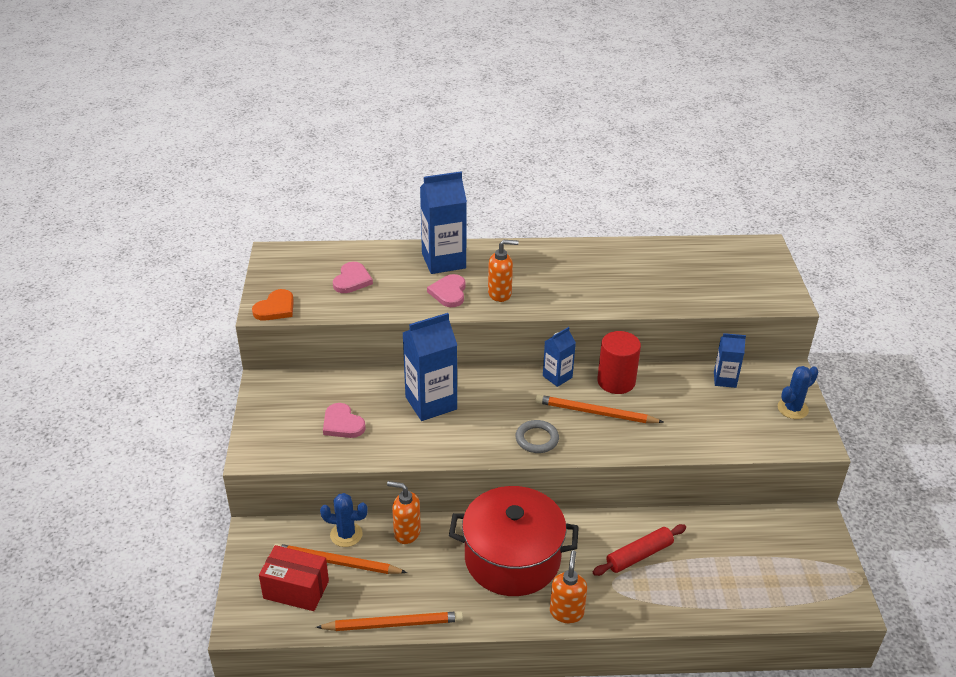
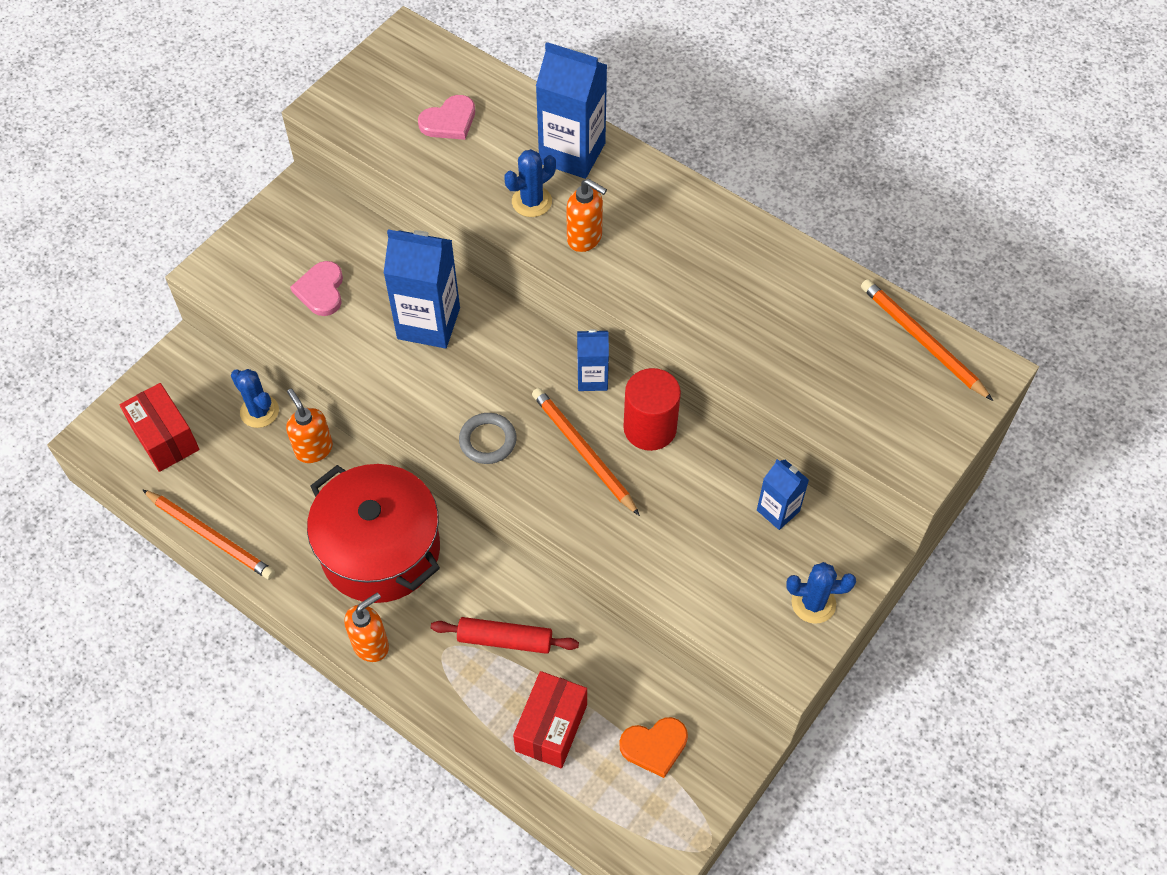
camera: 40 degrees right, 20 degrees up
orange heart [252,289,294,321] -> orange heart moved to [619,717,688,778]
orange pencil [273,544,407,574] -> orange pencil moved to [861,279,993,401]
pink heart [427,274,466,307] -> blue cactus [504,149,556,217]
none -> red box [513,671,587,768]

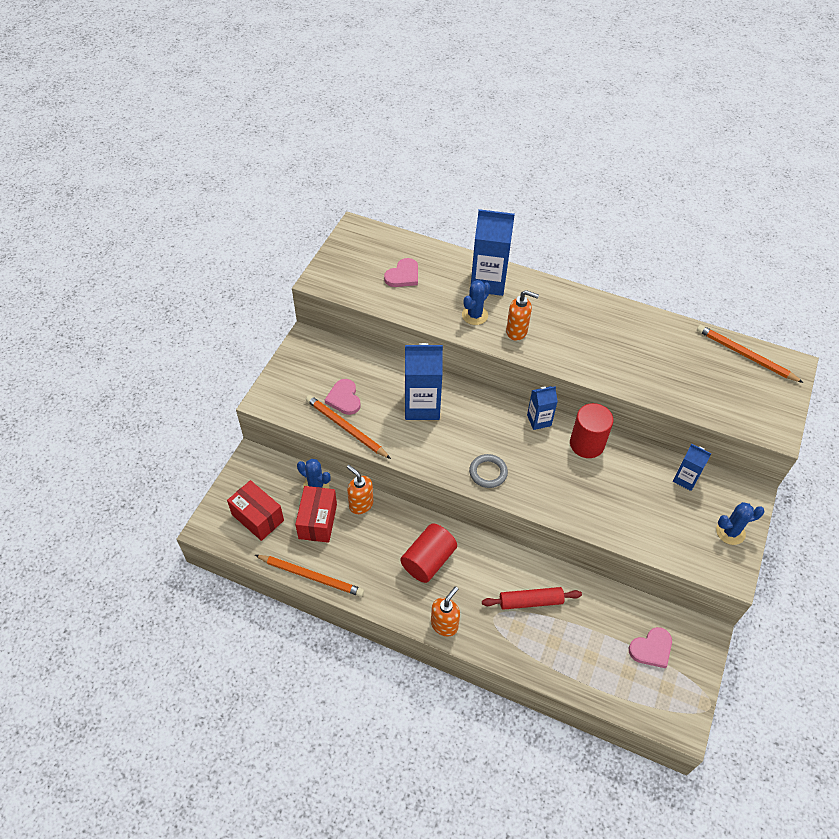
camera: 15 degrees left, 5 degrees down
red pot [307,464,440,603] -> red cylinder [400,523,457,583]
red box [513,671,587,768] -> red box moved to [295,486,337,543]
orange pencil [532,388,640,516] -> orange pencil moved to [306,395,391,459]
orange heart [619,717,688,778] -> pink heart [629,627,672,668]

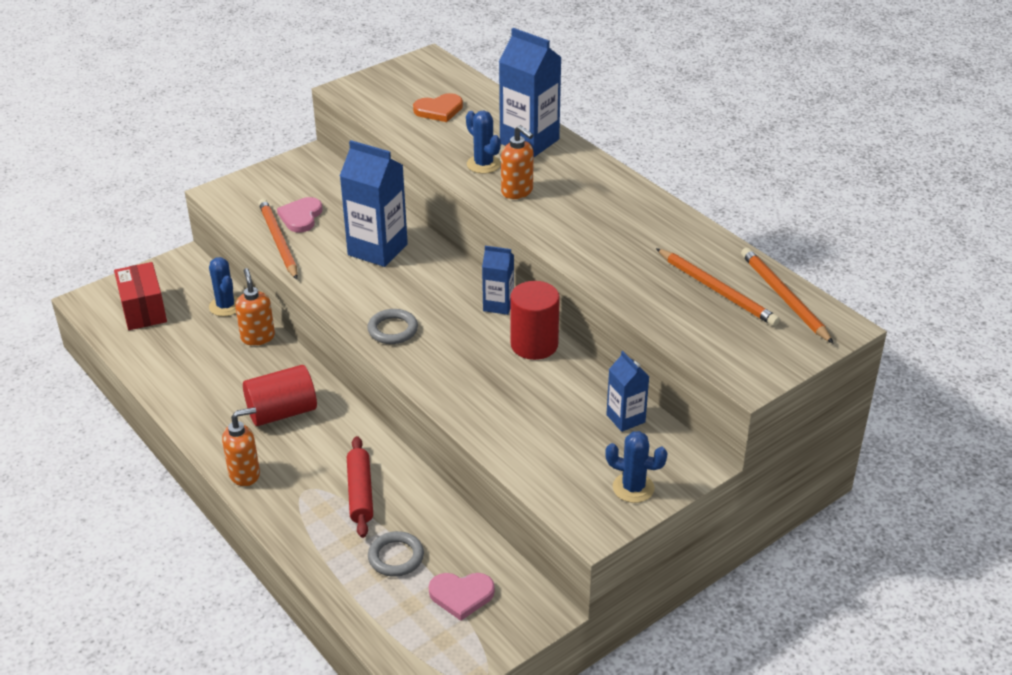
camera: 30 degrees right, 15 degrees down
orange pencil [255,555,364,597] -> orange pencil moved to [656,248,780,326]
red box [295,486,337,543] -> none
pink heart [384,258,418,287] -> orange heart [413,93,463,122]
blue cactus [462,280,491,325] -> blue cactus turned 75 degrees clockwise [466,110,501,174]
red rolling pin [482,587,582,610] -> red rolling pin turned 60 degrees clockwise [347,436,373,538]
none -> grey ring [368,531,424,577]

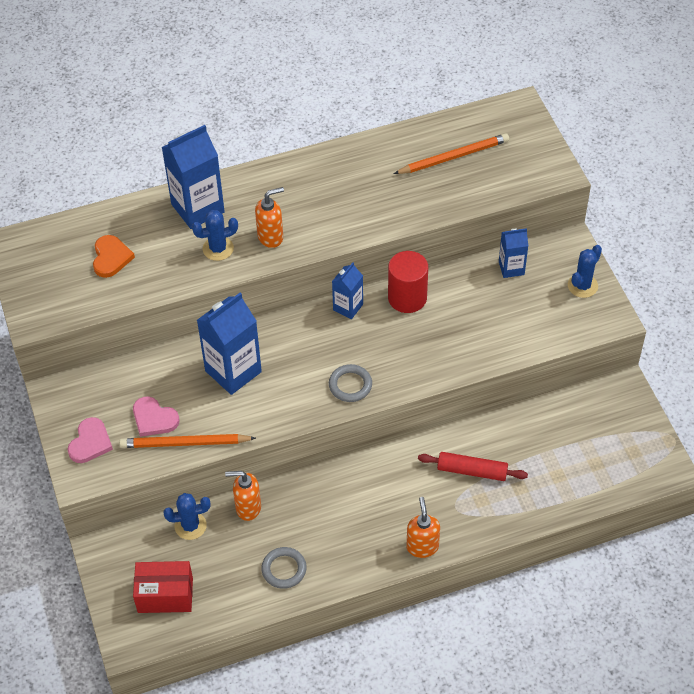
camera: 70 degrees left, 15 degrees up
red cylinder [243,365,317,426] -> none
grey ring [368,531,424,577] -> grey ring moved to [261,547,307,589]
pink heart [428,573,495,621] -> pink heart moved to [67,417,113,463]
orange pencil [741,248,834,344] -> none

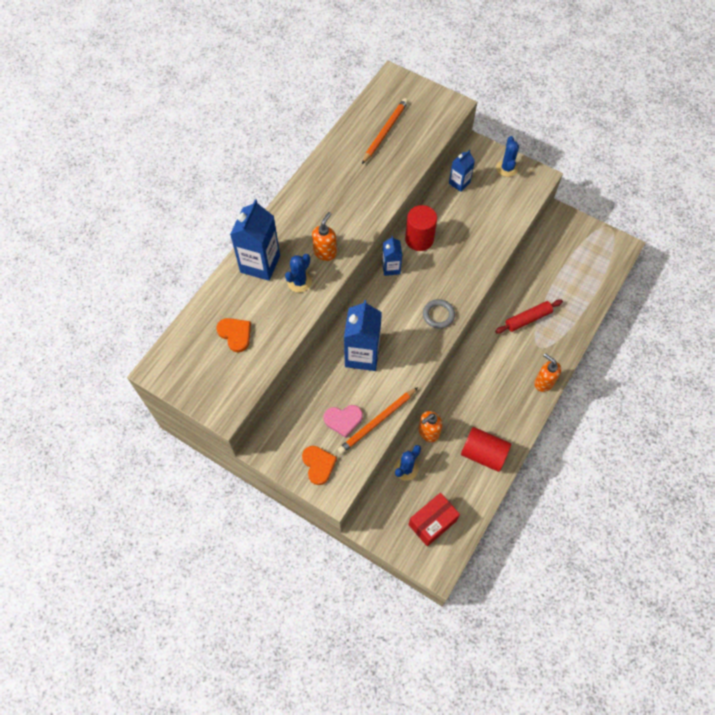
camera: 40 degrees left, 10 degrees up
pink heart [67,417,113,463] -> orange heart [302,446,337,485]
grey ring [261,547,307,589] -> red cylinder [461,427,511,472]

